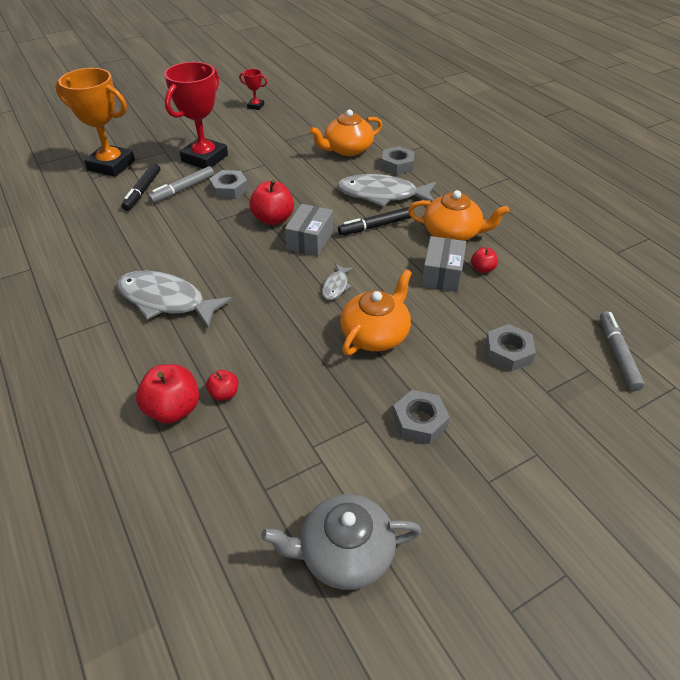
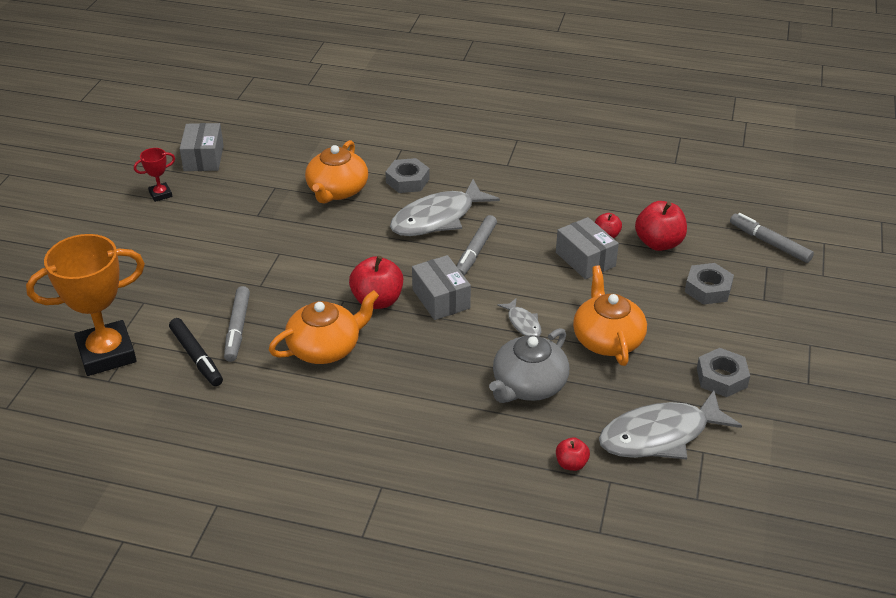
camera: 45 degrees left, 5 degrees down
grey fish [117,270,233,329] -> grey fish moved to [599,390,742,459]
red apple [136,364,199,424] -> red apple moved to [635,201,687,251]
red trophy [164,62,228,168] -> none
grey nut [209,170,248,199] -> none
grey teapot [261,494,422,590] -> grey teapot moved to [489,328,569,403]
black marker [338,207,411,235] -> grey marker [457,215,497,276]
orange teapot [408,190,509,241] -> orange teapot moved to [269,290,379,364]
none -> grey box [180,123,224,171]

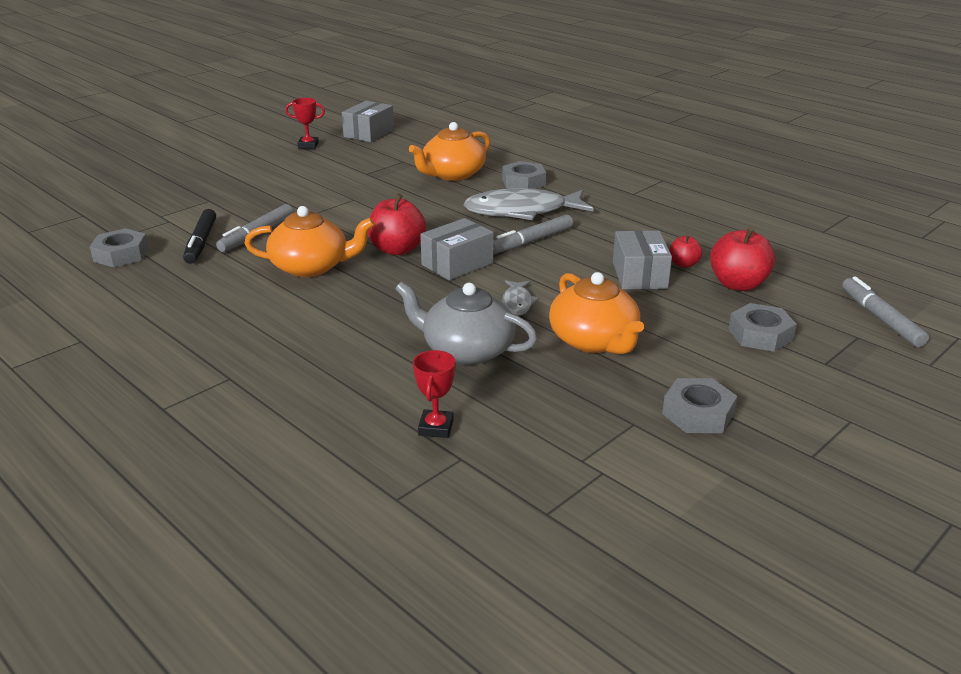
camera: 30 degrees right, 10 degrees down
orange trophy [26,234,145,376] -> none
grey box [412,255,471,320] -> grey box turned 45 degrees clockwise [420,218,494,280]
grey teapot [489,328,569,403] -> grey teapot turned 45 degrees clockwise [395,281,537,365]
red apple [556,437,590,471] -> red trophy [413,350,456,438]
orange teapot [573,266,647,366] -> orange teapot turned 135 degrees clockwise [549,272,644,354]
grey fish [599,390,742,459] -> none
none -> grey nut [90,228,149,267]

